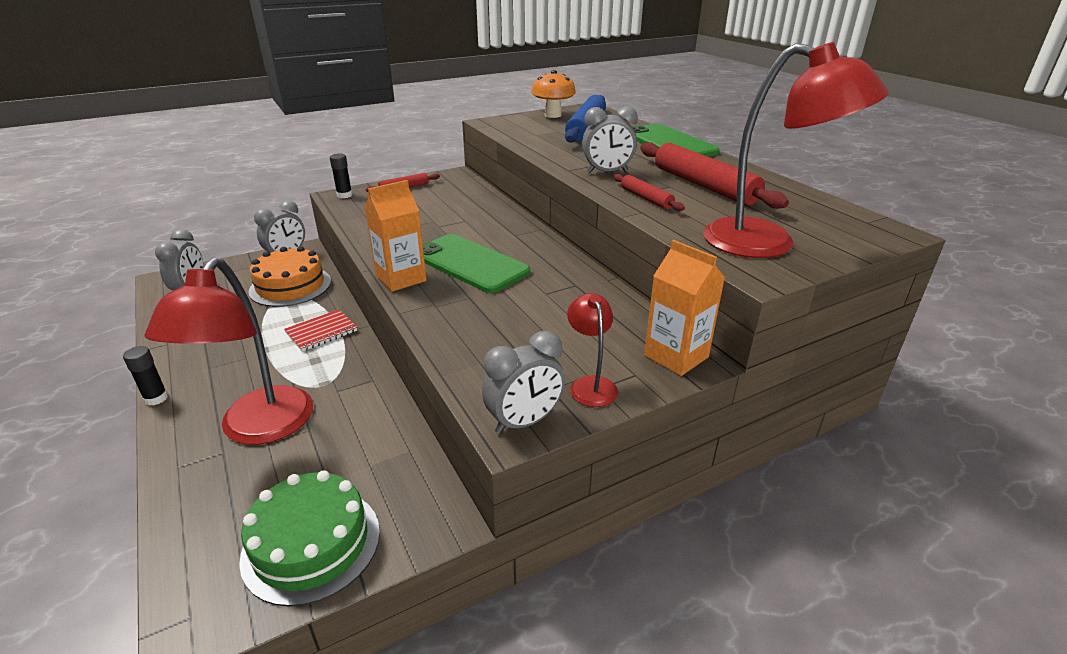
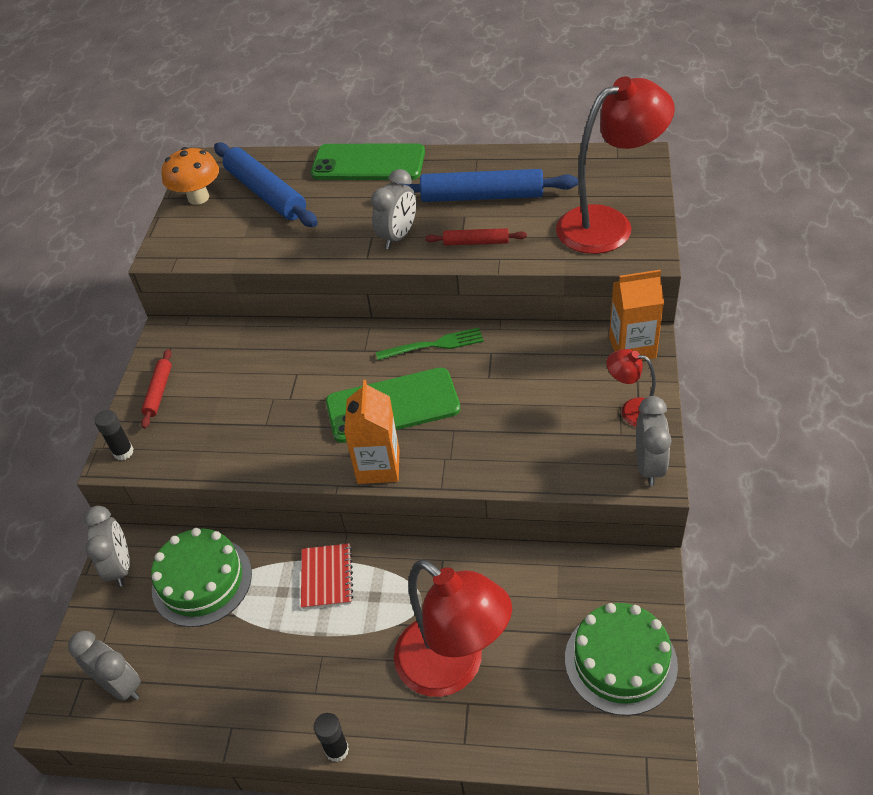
camera: 50 degrees left, 15 degrees up
orange cake [249,246,331,307] -> green cake [151,528,252,627]
red rolling pin [640,142,789,209] -> blue rolling pin [396,169,578,202]
none -> green fork [376,328,484,360]

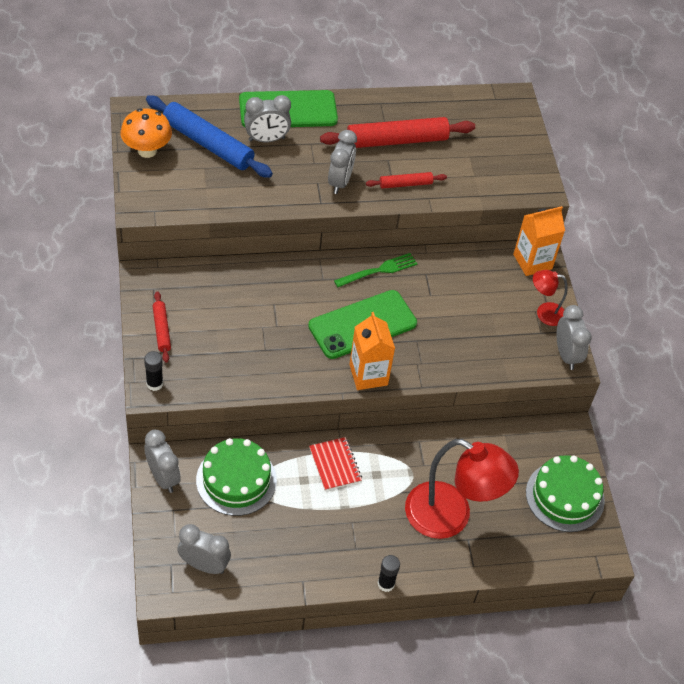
camera: 25 degrees left, 5 degrees up
blue rolling pin [396,169,578,202] -> red rolling pin [320,117,475,148]
red lamp [556,76,675,254] -> none
none -> grey clock [244,95,291,142]

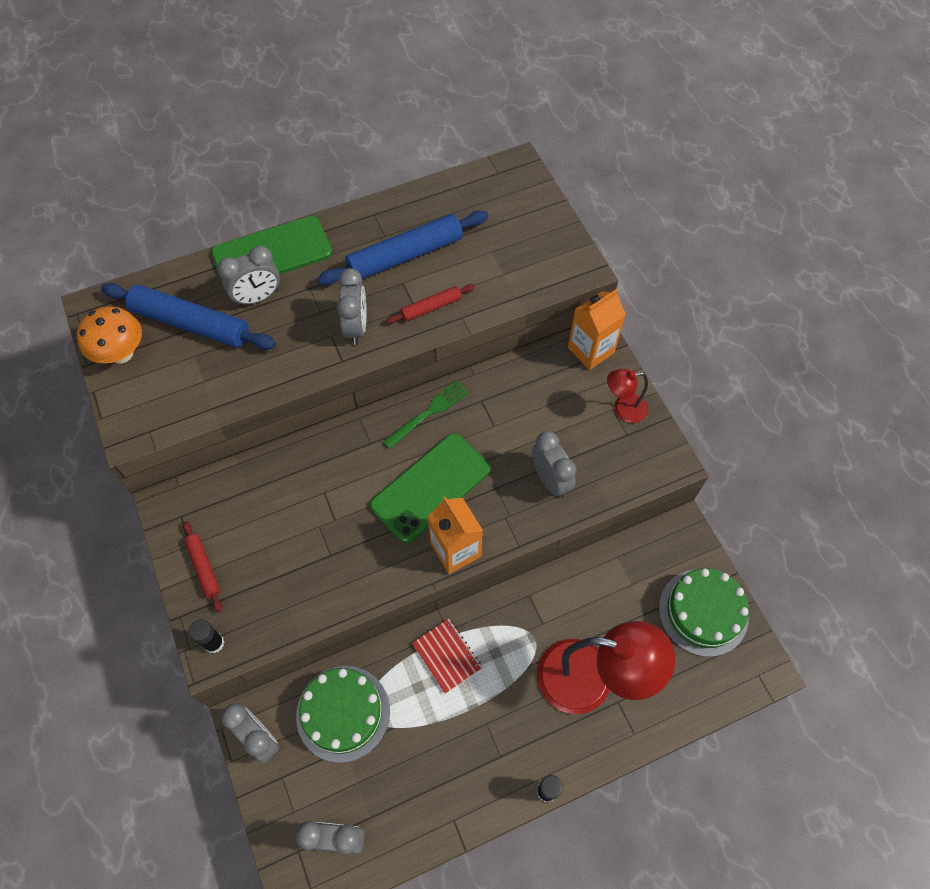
camera: 10 degrees left, 10 degrees up
red rolling pin [320,117,475,148] -> blue rolling pin [317,210,488,285]
grey clock [556,305,592,370] -> grey clock moved to [532,431,576,498]

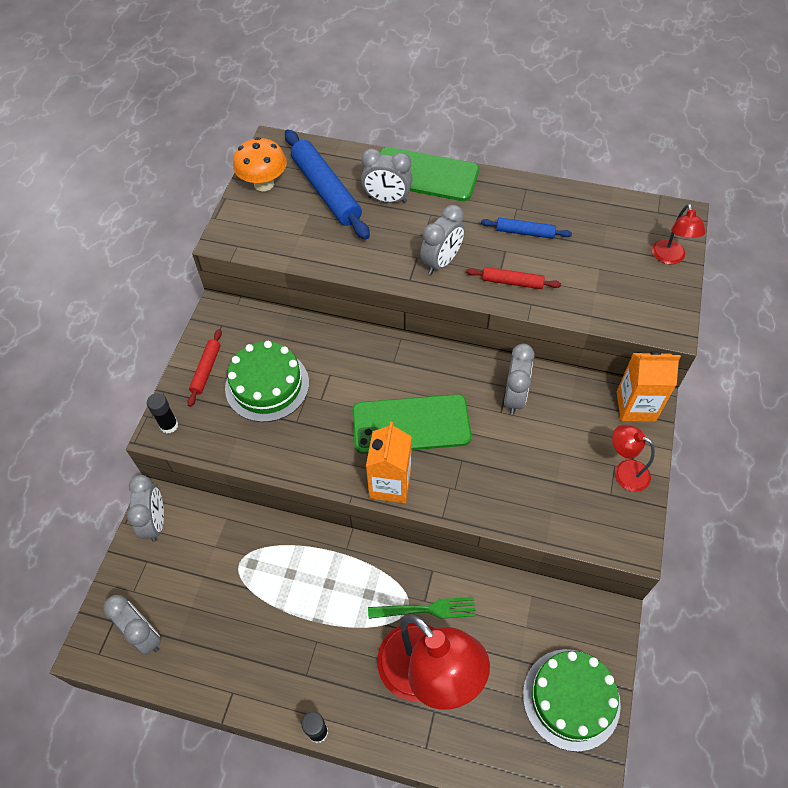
camera: 40 degrees right, 5 degrees down
green cake [296,666,390,763] -> green cake moved to [225,341,309,422]
blue rolling pin [317,210,488,285] -> blue rolling pin [481,218,572,239], size x0.51
green fork [383,381,469,449] -> green fork moved to [368,597,476,619]
red notebook [412,619,482,694] -> none
grey clock [532,431,576,498] -> grey clock moved to [504,344,535,415]
none -> red lamp [652,204,706,264]

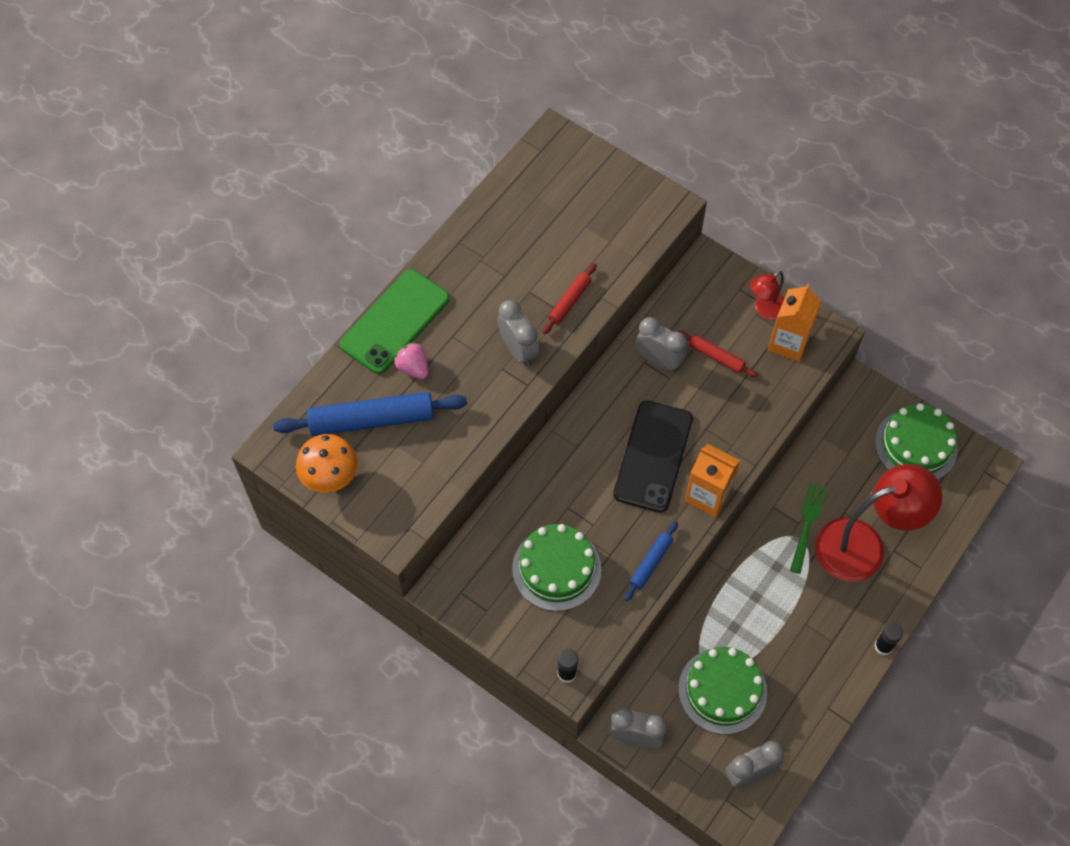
camera: 70 degrees left, 5 degrees up
red rolling pin [187,329,222,407] -> red rolling pin moved to [677,330,758,378]
green phone [352,394,472,454] -> black phone [613,400,693,513]
grey clock [361,148,413,203] -> pink strawberry [394,342,428,379]
blue rolling pin [481,218,572,239] -> blue rolling pin moved to [624,521,678,601]
orange carton [617,351,681,422] -> orange carton moved to [768,283,821,362]
red lamp [652,204,706,264] -> none
none -> green cake [678,647,767,734]

